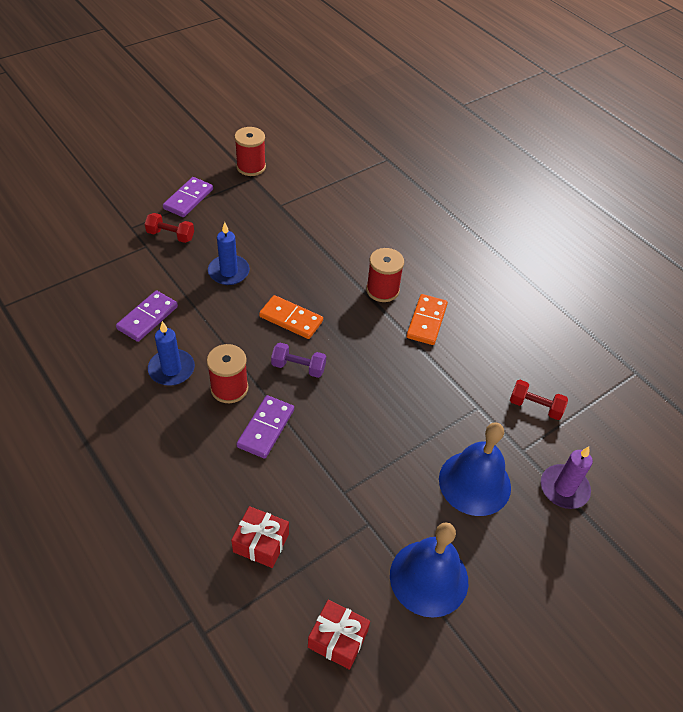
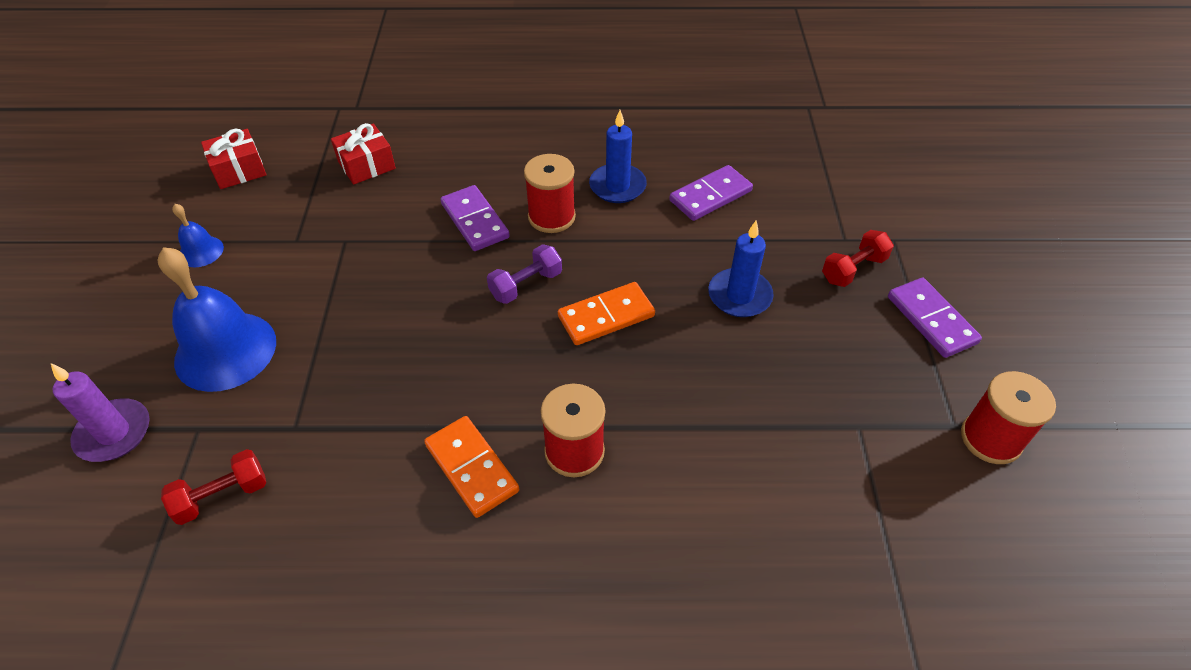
camera: 130 degrees right, 0 degrees up
purple domino [116,290,178,342] -> purple domino turned 75 degrees clockwise [669,165,753,221]
blue bell [390,522,468,618] -> blue bell [172,204,224,267], size x0.48

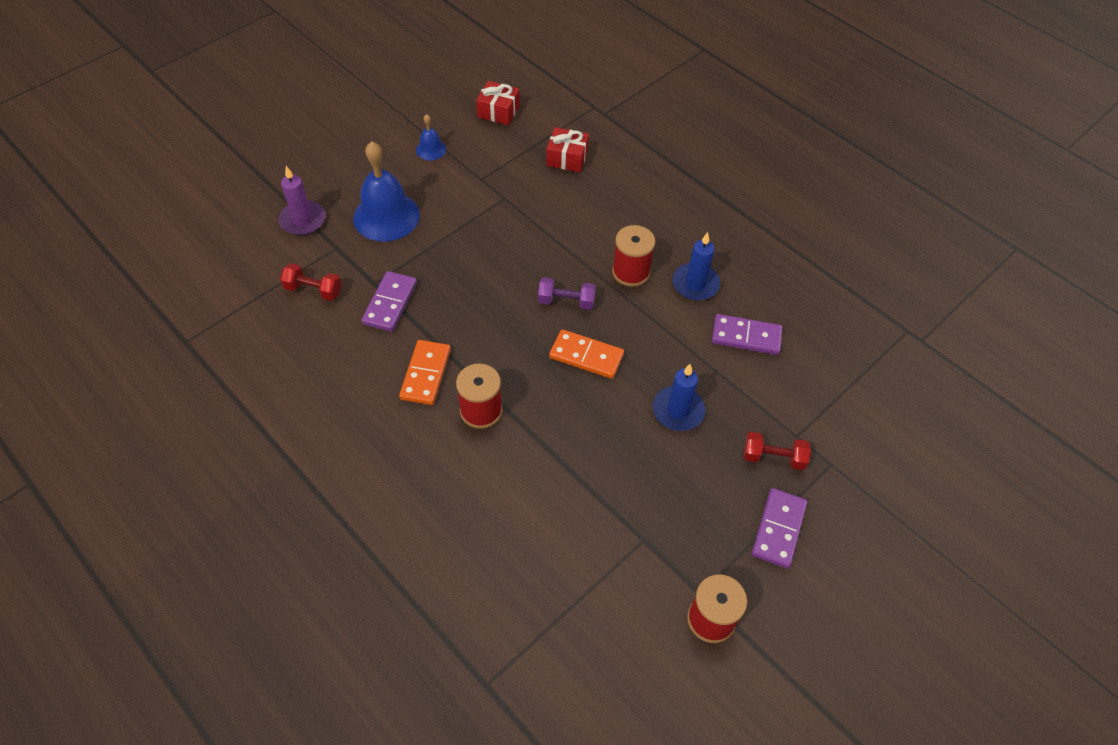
camera: 45 degrees right, 5 degrees up
purple domino [440,185,510,251] -> purple domino moved to [361,271,417,332]

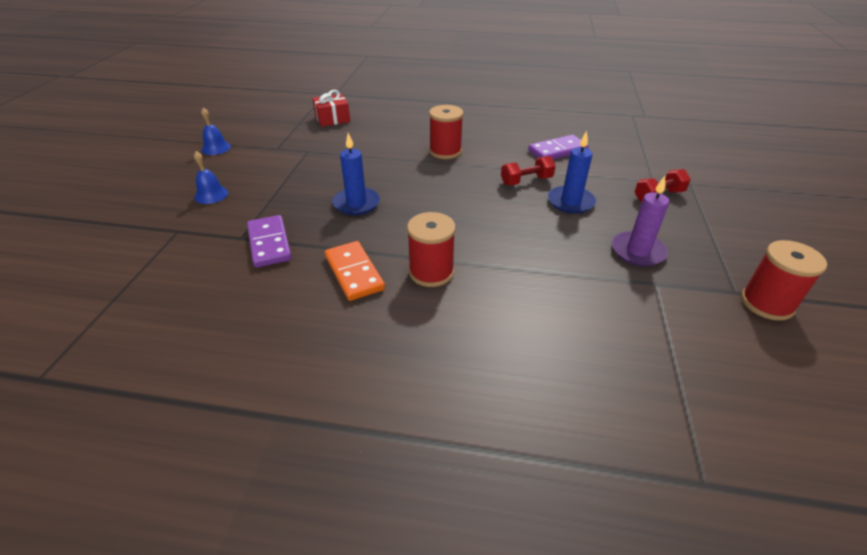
camera: 35 degrees left, 15 degrees down
purple candle [279,166,326,235] -> purple candle moved to [612,176,669,266]
red dumbbell [280,263,342,301] -> red dumbbell moved to [501,156,556,186]
blue bell [353,141,420,242] -> blue bell [194,151,228,204], size x0.48
red gift [476,81,520,125] -> none
purple dumbbell [538,277,596,310] -> none
orange domino [549,329,624,379] -> none
blue candle [672,232,720,300] -> blue candle moved to [332,133,380,215]
purple domino [752,488,807,569] -> none

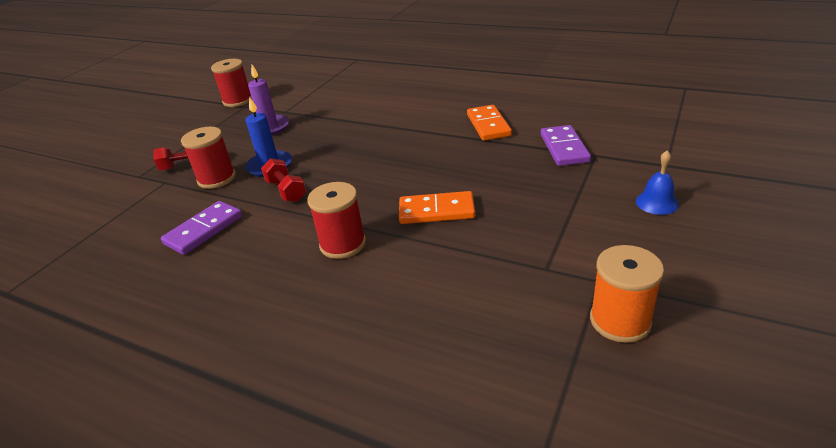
camera: 160 degrees left, 5 degrees down
blue bell [201,108,231,155] -> none
red gift [312,90,350,127] -> none
blue candle [332,133,380,215] -> none
red spool [407,212,456,287] -> red spool moved to [181,127,236,189]
red dumbbell [501,156,556,186] -> red dumbbell turned 60 degrees clockwise [261,158,306,202]
purple domino [528,135,589,159] -> purple domino turned 45 degrees counterclockwise [161,201,242,255]
none -> orange domino [399,191,475,224]
none -> orange spool [590,245,664,343]

